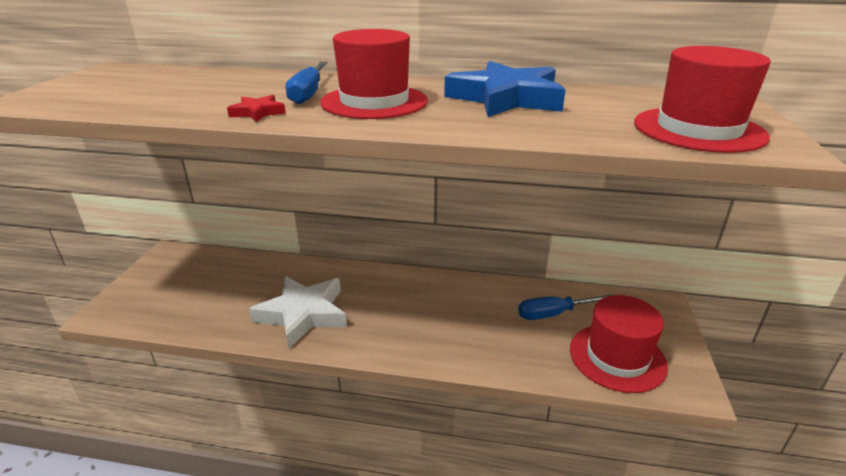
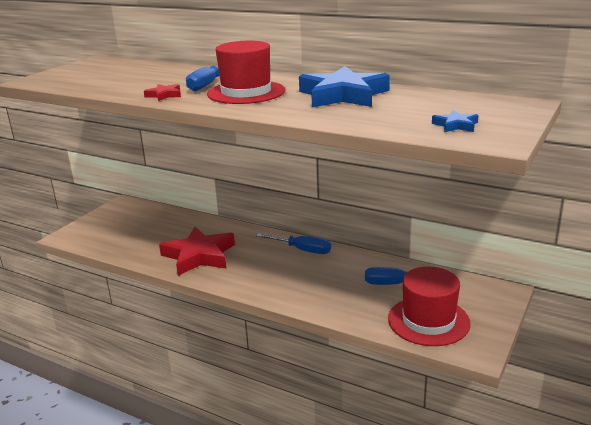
camera: 20 degrees right, 5 degrees down
white star [249,276,347,349] -> red star [159,227,235,276]
red hat [634,46,771,153] -> blue star [432,110,479,132]
none -> blue screwdriver [256,233,331,254]

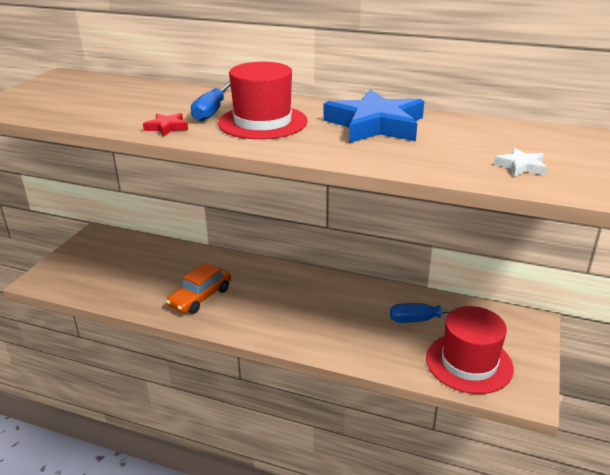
camera: 10 degrees left, 5 degrees up
red star [159,227,235,276] -> orange car [166,263,231,314]
blue screwdriver [256,233,331,254] -> none
blue star [432,110,479,132] -> white star [494,148,547,177]

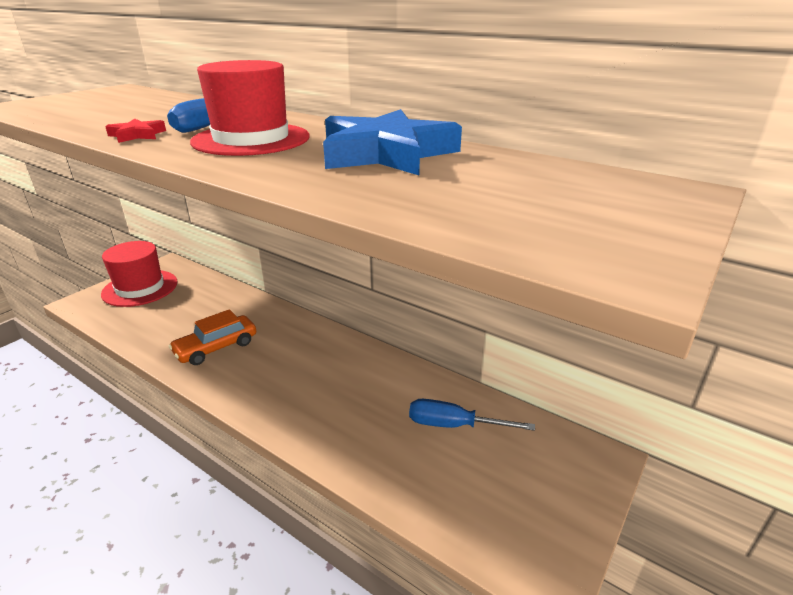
camera: 15 degrees right, 0 degrees up
red hat [426,306,514,394] -> red hat moved to [101,241,178,307]
white star [494,148,547,177] -> none

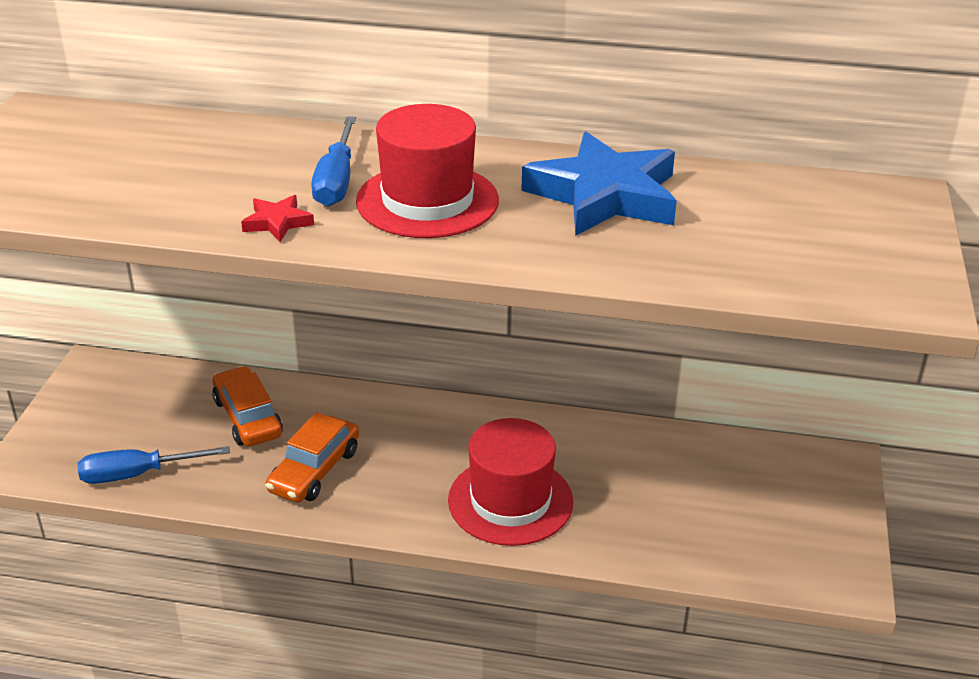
camera: 25 degrees left, 5 degrees up
red hat [101,241,178,307] -> red hat moved to [448,418,573,546]
blue screwdriver [409,399,535,431] -> blue screwdriver moved to [78,446,230,484]
none -> orange car [212,366,283,447]

